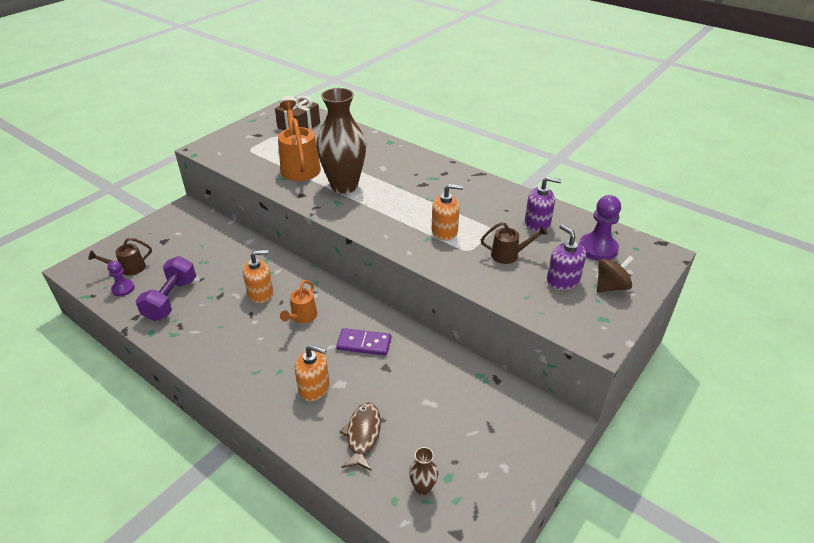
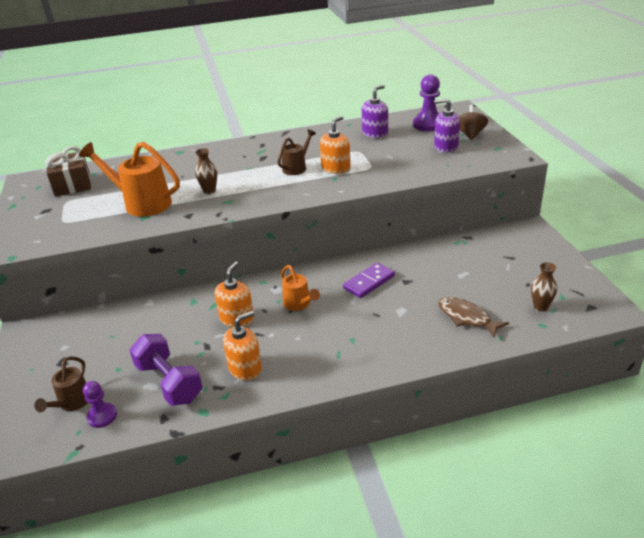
camera: 50 degrees left, 5 degrees down
orange soap dispenser [295,345,330,401] -> orange soap dispenser moved to [223,311,262,381]
brown vase [316,88,366,194] -> brown vase [195,148,217,194], size x0.42
brown watering can [481,222,548,264] -> brown watering can moved to [277,129,316,175]

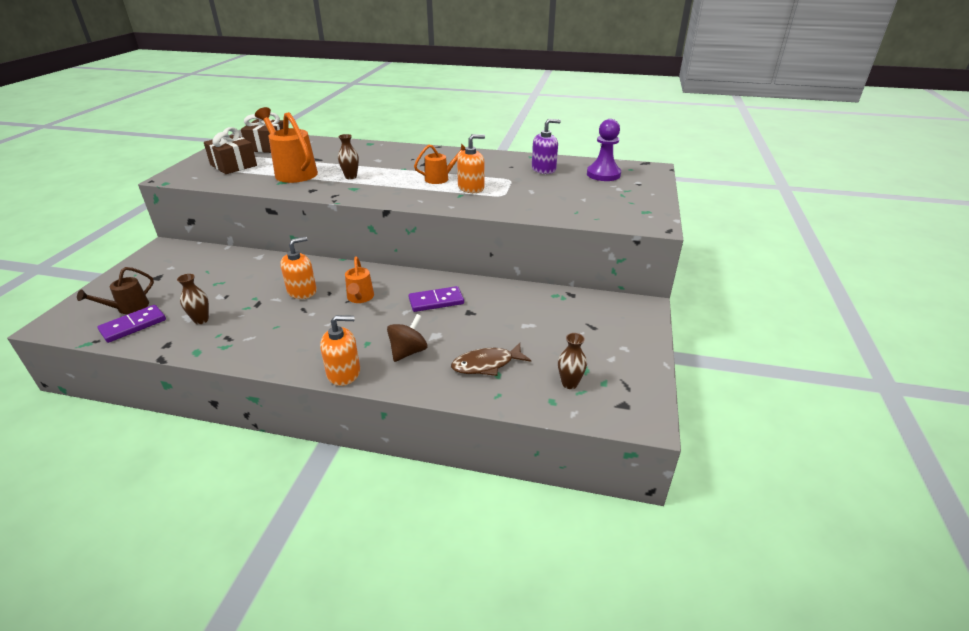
camera: 25 degrees right, 0 degrees up
purple pawn [83,381,117,428] -> purple domino [97,305,166,343]
purple dumbbell [129,334,203,406] -> brown vase [177,274,209,324]
orange soap dispenser [223,311,262,381] -> orange soap dispenser moved to [320,315,360,386]
brown watering can [277,129,316,175] -> orange watering can [414,144,466,184]
purple soap dispenser [434,98,460,153] -> none
brown fish [438,297,509,338] -> brown fish turned 90 degrees counterclockwise [451,343,531,376]
brown spinning top [459,105,488,140] -> brown spinning top moved to [387,314,427,362]
none -> brown gift [204,127,257,174]

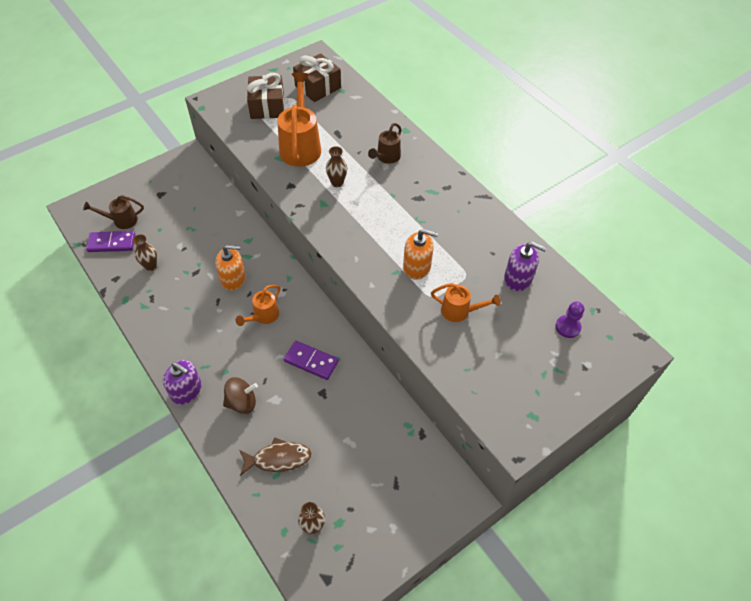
camera: 40 degrees right, 20 degrees up
orange soap dispenser [320,315,360,386] -> purple soap dispenser [163,360,202,405]
orange watering can [414,144,466,184] -> orange watering can moved to [431,283,500,322]
brown fish [451,343,531,376] -> brown fish turned 150 degrees clockwise [240,437,311,476]
purple pawn [587,119,621,181] -> purple pawn [555,302,584,338], size x0.61
none -> brown watering can [368,123,402,164]

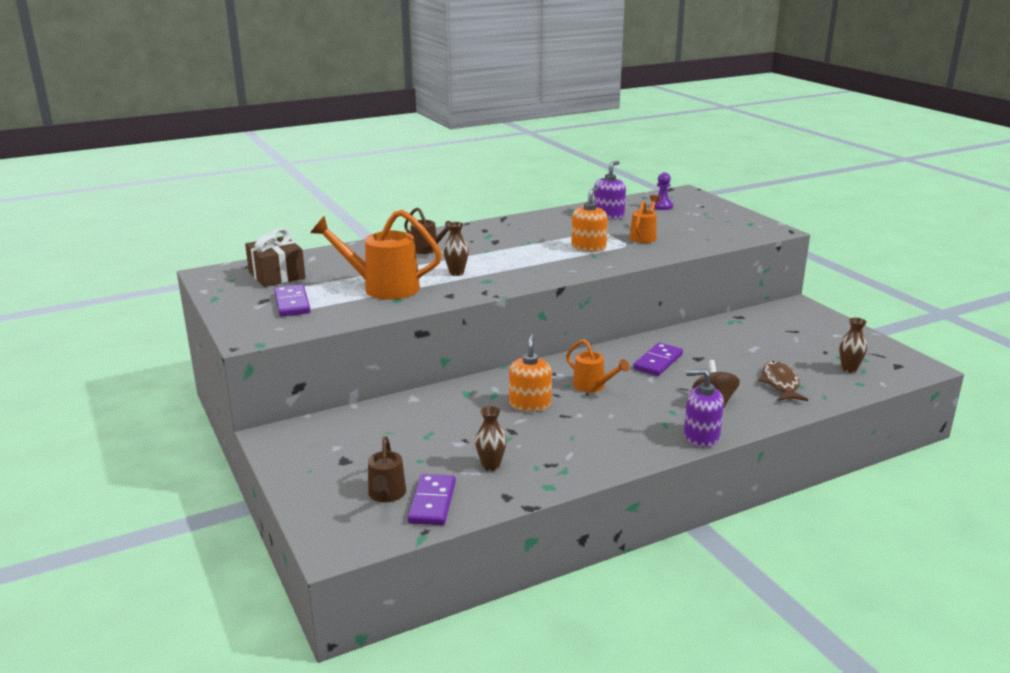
camera: 80 degrees left, 30 degrees down
purple soap dispenser [163,360,202,405] -> purple soap dispenser turned 120 degrees counterclockwise [684,369,724,447]
brown gift [247,73,284,119] -> purple domino [274,284,310,317]

